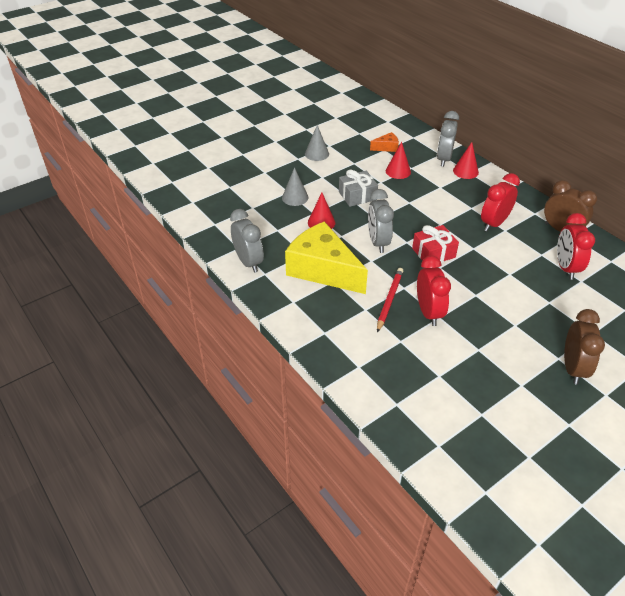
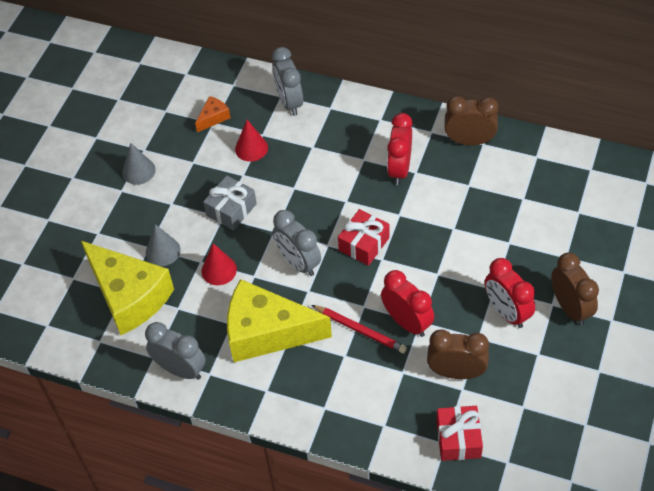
camera: 30 degrees left, 10 degrees up
red pencil [377,268,403,332] -> red pencil turned 135 degrees clockwise [312,305,407,354]
red cone [453,142,479,179] -> none
red clock [557,213,595,280] -> red clock moved to [485,258,535,328]
none -> yellow cheese [81,241,174,335]
none -> brown clock [427,329,489,379]
none -> red gift [436,406,483,461]

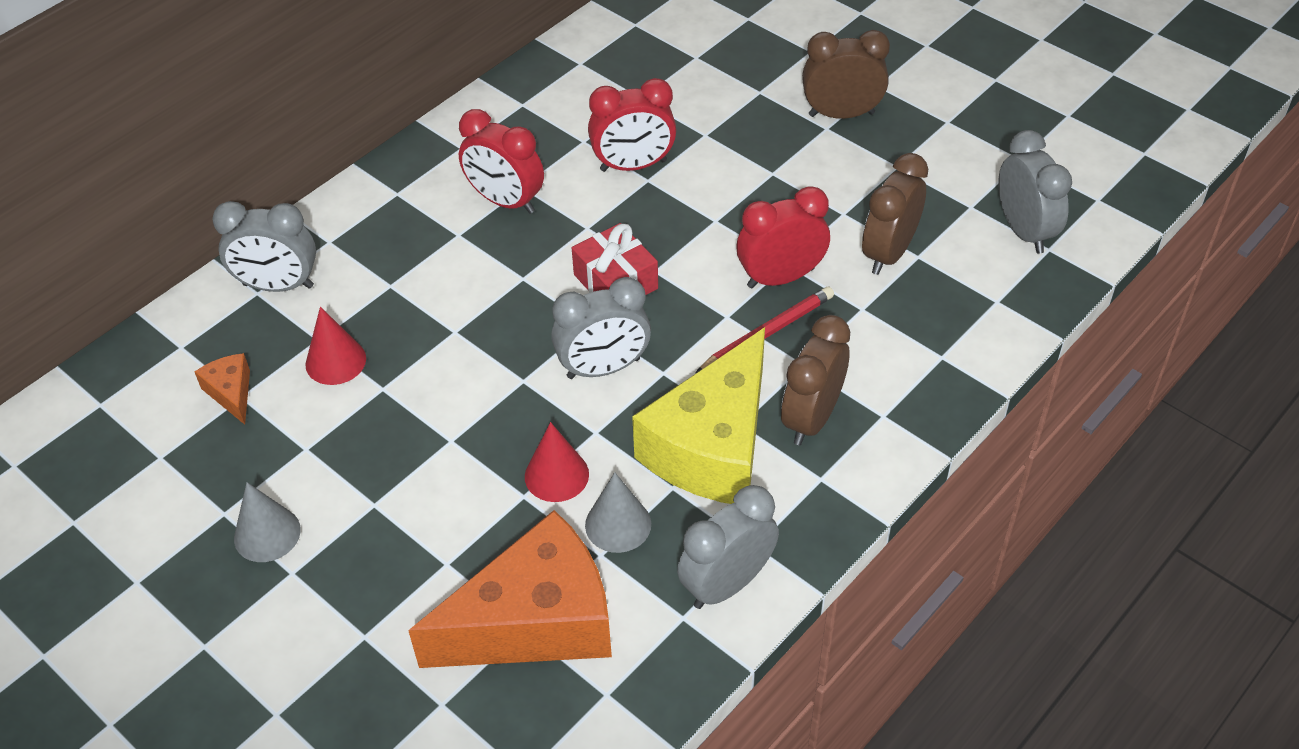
camera: 70 degrees left, 5 degrees down
yellow cheese [81,241,174,335] -> orange cheese [408,510,612,668]
grey cone [146,224,181,266] -> grey cone moved to [585,472,651,553]
grey gift [203,176,257,230] -> none
red gift [436,406,483,461] -> none
brown clock [444,96,499,146] -> brown clock moved to [781,315,850,445]
red clock [485,258,535,328] -> red clock moved to [588,78,677,172]
none -> grey clock [998,130,1072,254]

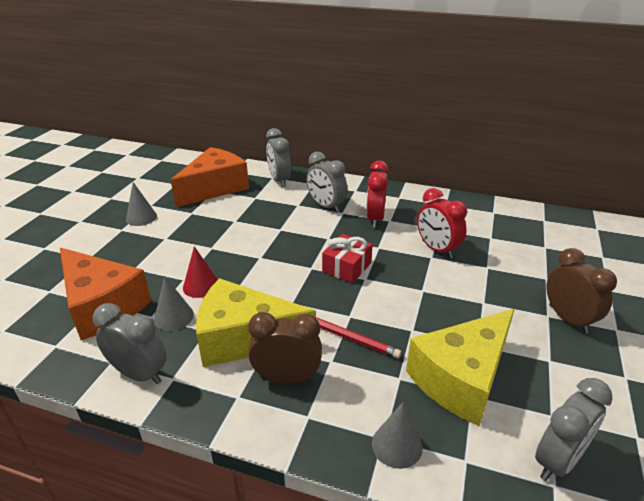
camera: 65 degrees right, 15 degrees down
orange cheese [195,353,250,425] -> orange cheese [171,147,249,207], size x2.39
red cone [306,307,366,385] -> none
grey clock [551,277,651,379] -> grey clock moved to [306,152,348,213]
red clock [736,186,830,289] -> none
brown clock [862,153,928,275] -> yellow cheese [406,309,515,426]
none -> grey cone [372,402,423,469]

